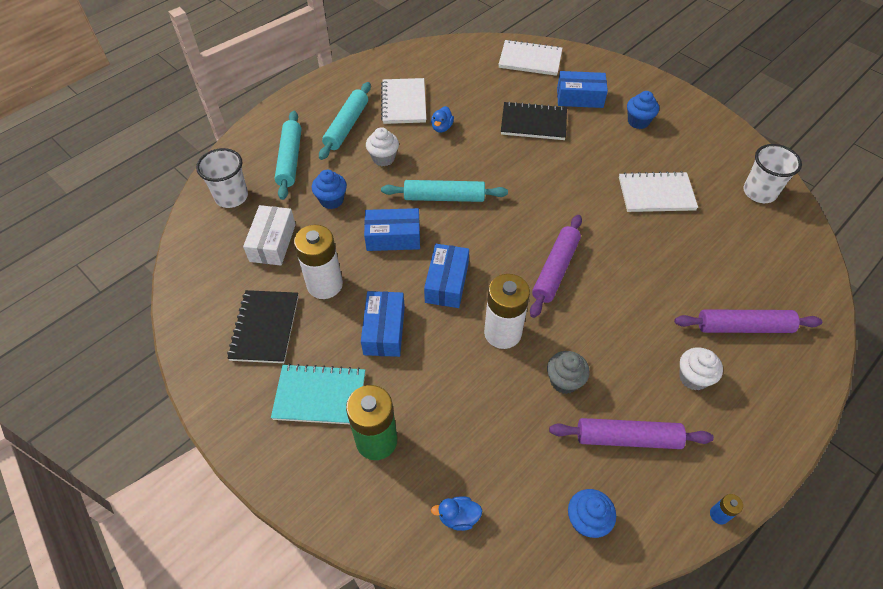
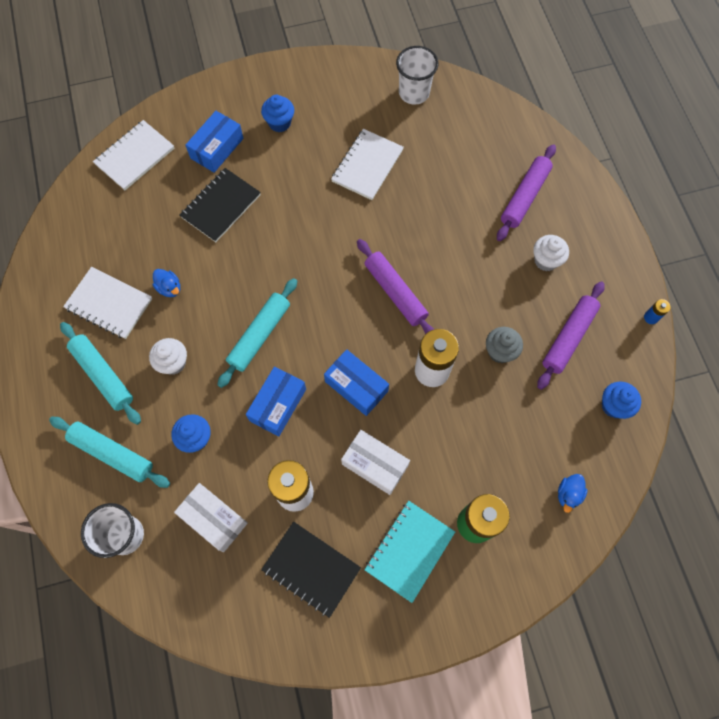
camera: 60 degrees left, 15 degrees up
blue box [361,291,405,357] -> white box [341,430,410,495]

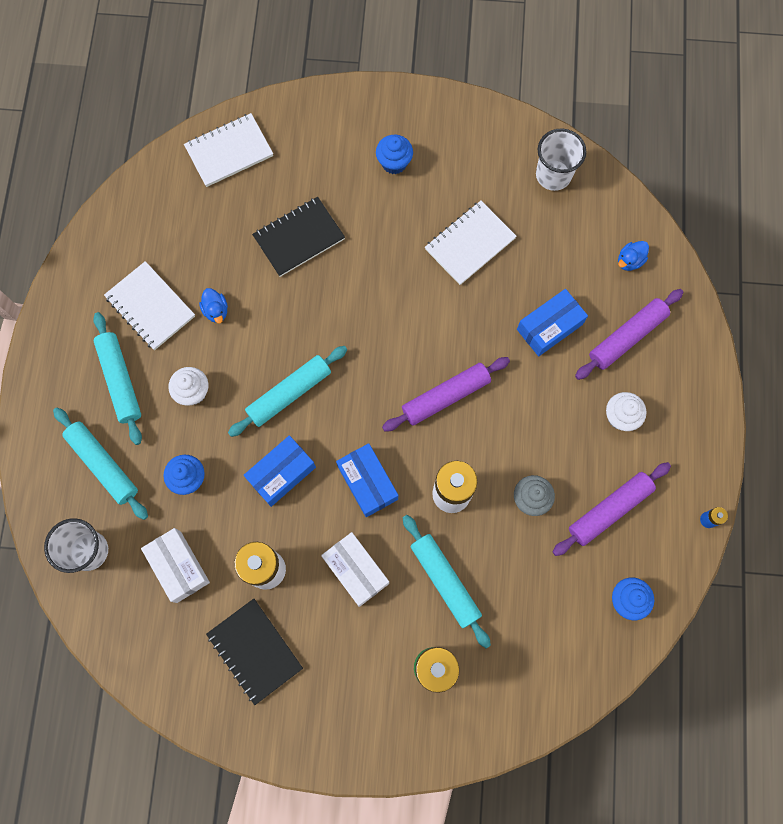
camera: 20 degrees right, 5 degrees up
blue box [185,111,244,173] -> blue box moved to [517,289,588,356]
purple rolling pin [357,239,434,334] -> purple rolling pin turned 75 degrees clockwise [382,357,510,432]
turquoise notebook [365,501,455,603] -> none
blue duck [558,474,588,513] -> blue duck moved to [618,241,649,271]
none -> turquoise rolling pin [403,515,491,648]

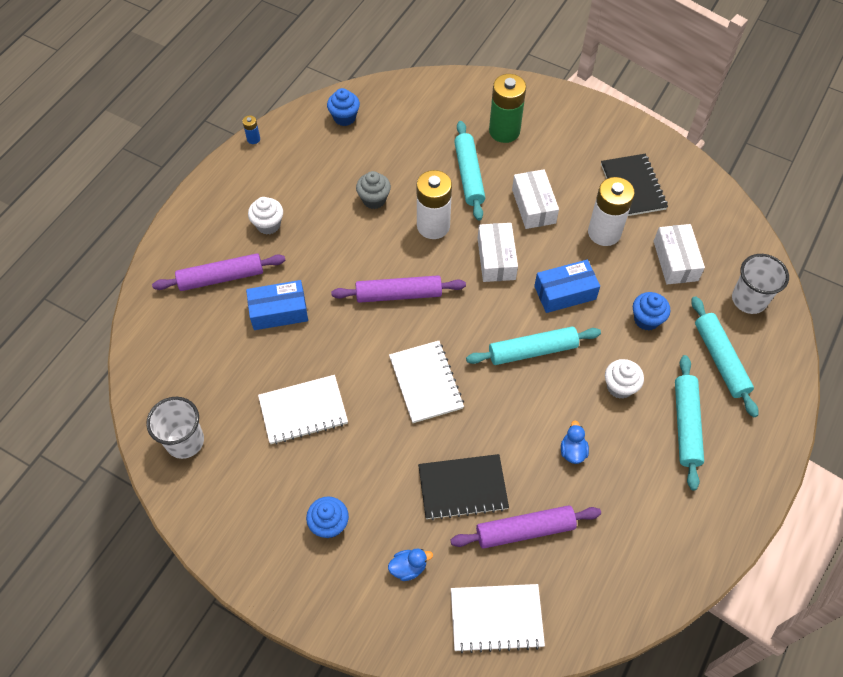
camera: 155 degrees left, 15 degrees down
white notebook [104,261,195,350] -> white notebook moved to [389,341,464,423]
blue box [336,443,398,517] -> white box [478,223,518,282]
purple rolling pin [553,462,671,556] -> purple rolling pin moved to [451,505,601,549]
blue duck [618,241,649,271] -> blue duck moved to [388,548,433,581]

